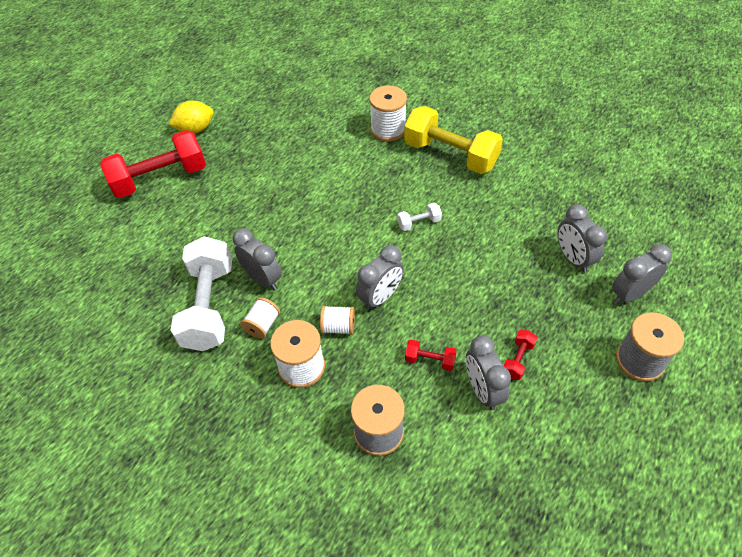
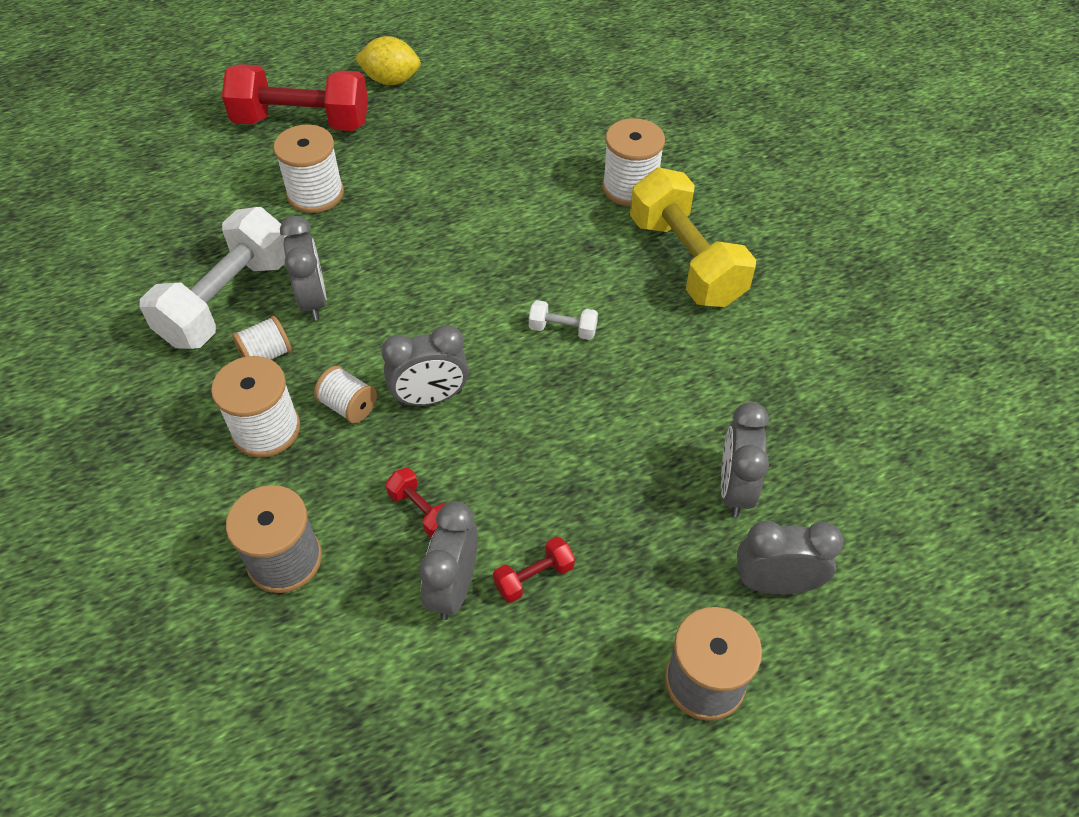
camera: 30 degrees right, 0 degrees up
none -> white spool [273,124,344,213]

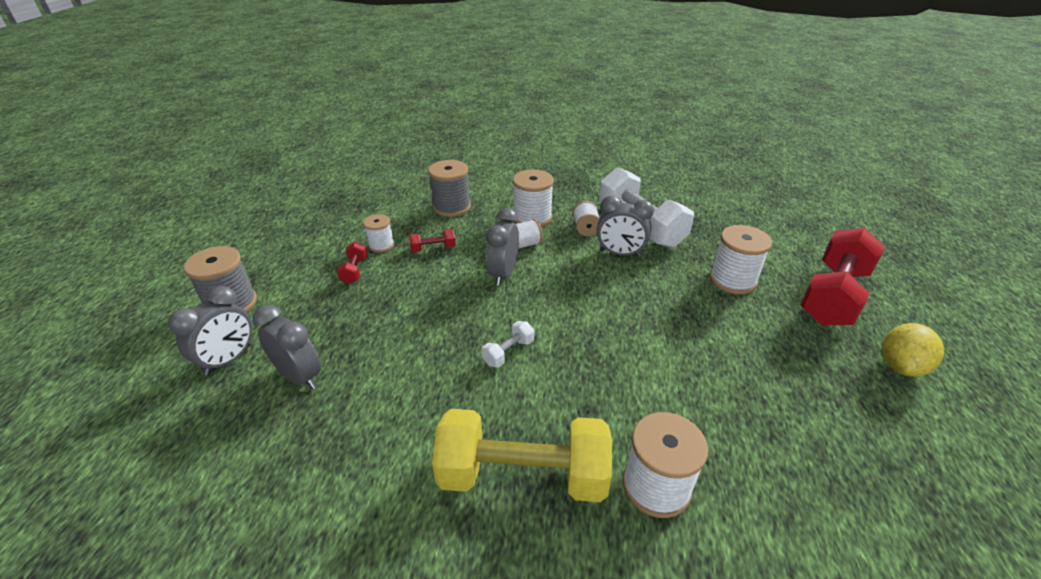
camera: 120 degrees right, 15 degrees down
grey clock [419,501,478,620] -> white spool [363,214,394,253]

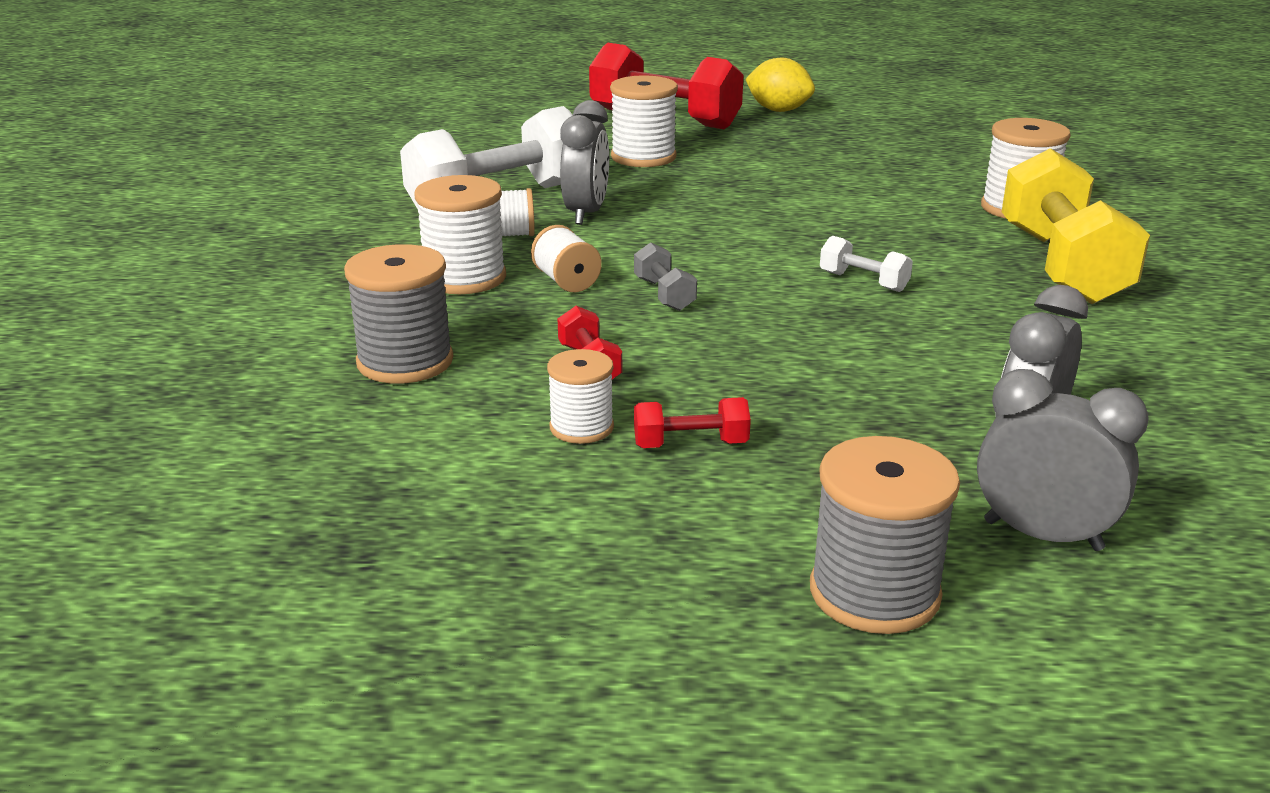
camera: 95 degrees left, 10 degrees down
grey clock [486,208,519,286] -> grey dumbbell [634,242,697,311]

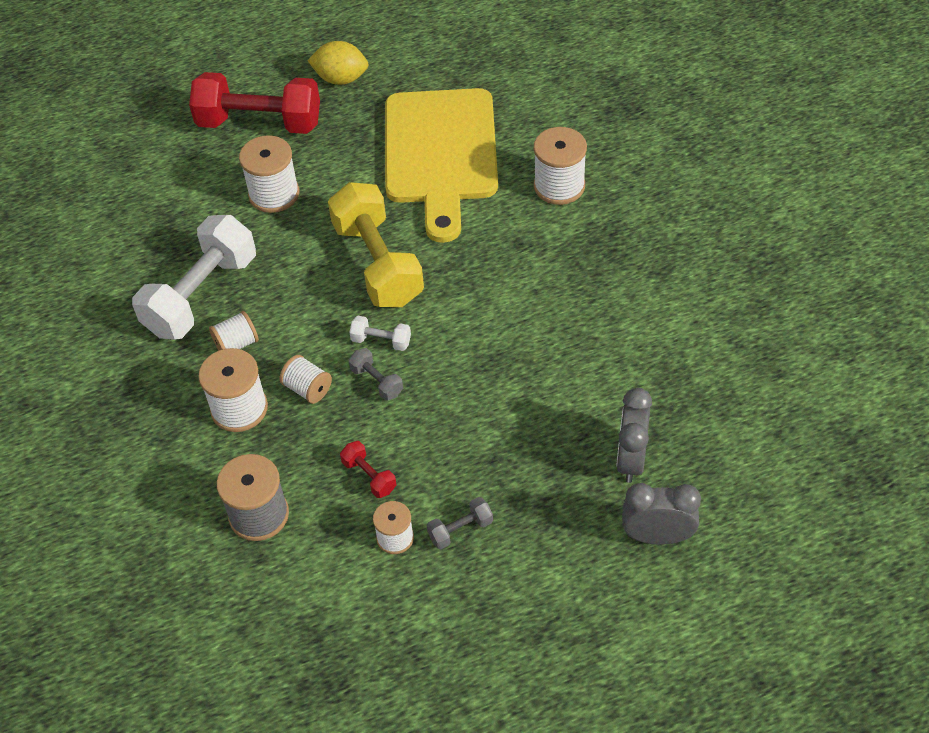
camera: 20 degrees left, 25 degrees up
grey clock [560,100,609,225] -> none
red dumbbell [634,397,751,448] -> grey dumbbell [427,497,493,549]
grey spool [810,436,960,634] -> none
white dumbbell [820,235,913,292] -> white dumbbell moved to [349,316,411,351]
yellow dumbbell [1002,148,1150,304] -> yellow dumbbell moved to [328,182,424,307]
none -> yellow cutting board [385,88,498,243]

